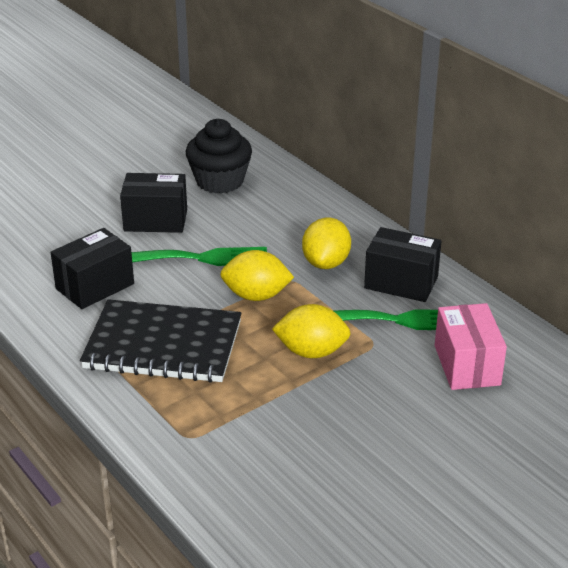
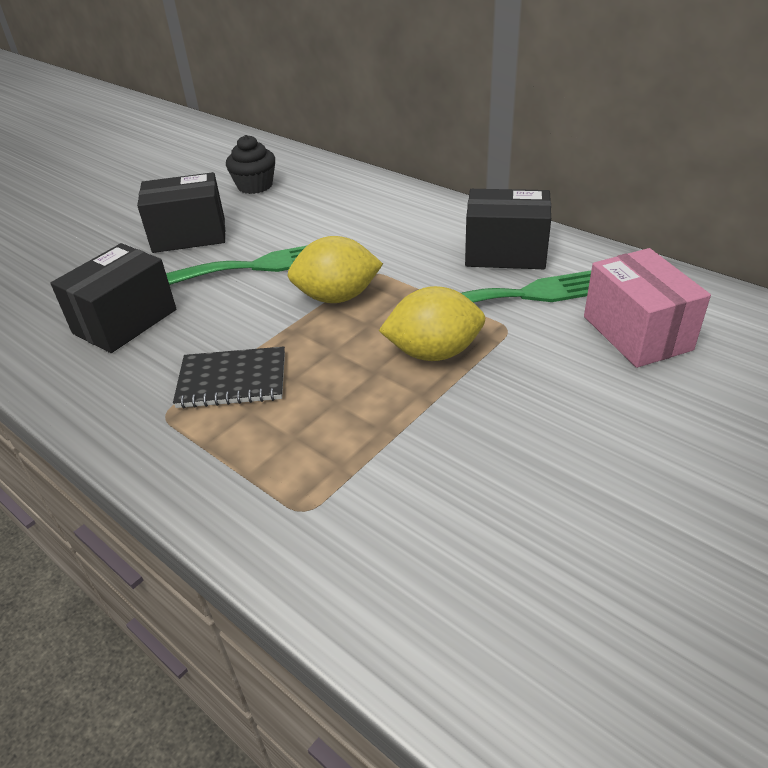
camera: 10 degrees left, 5 degrees up
black notebook [80,299,242,383] -> black notebook [173,346,285,409], size x0.53
black cupcake [186,119,252,194] -> black cupcake [226,135,275,194], size x0.65
yellow lemon [302,218,351,269] -> none

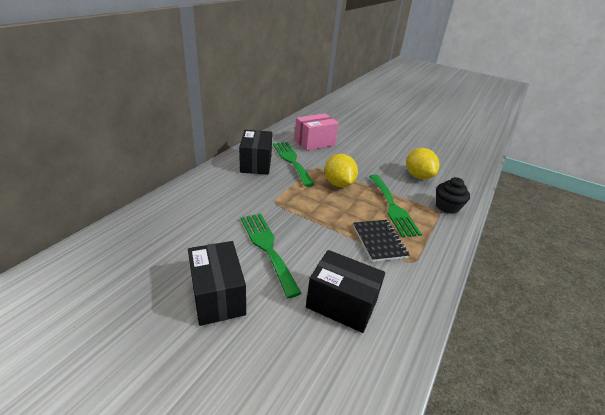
camera: 105 degrees left, 5 degrees down
black cupcake [226,135,275,194] -> black cupcake moved to [436,177,470,214]
yellow lemon [287,236,383,303] -> yellow lemon moved to [406,148,440,179]
none -> green fork [369,175,422,237]

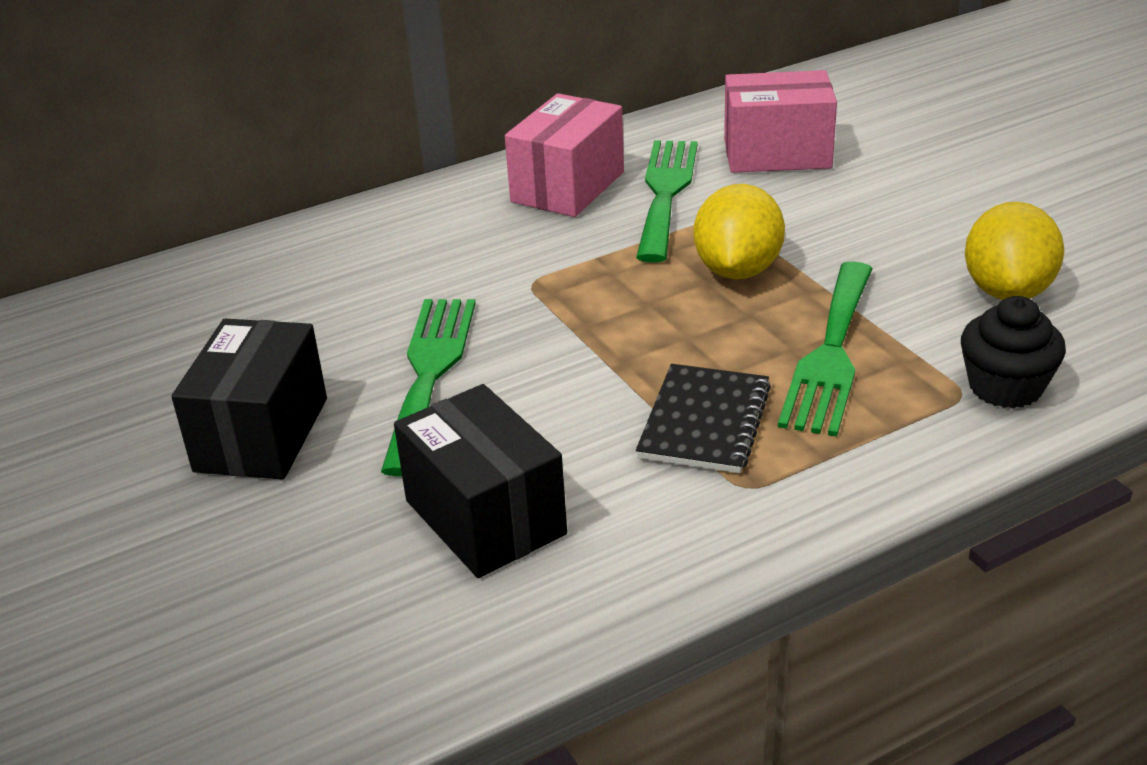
camera: 35 degrees right, 0 degrees up
black box [239,130,272,175] -> pink box [505,93,624,217]

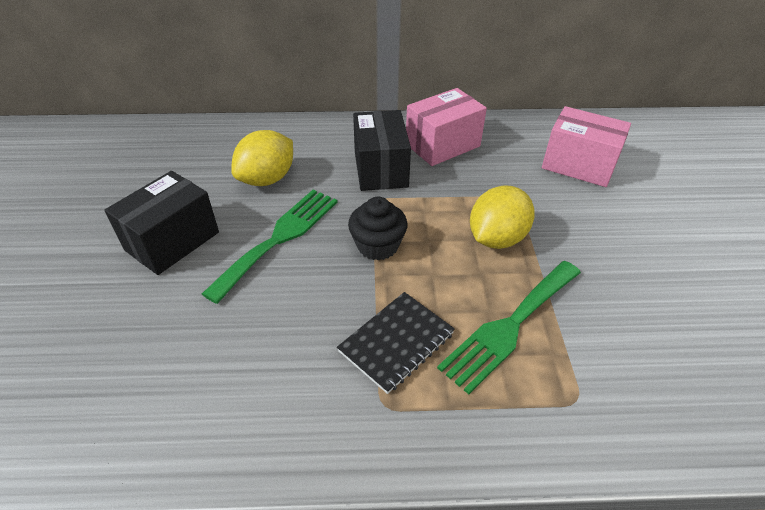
camera: 25 degrees right, 10 degrees up
black box [394,384,567,578] -> black box moved to [353,110,411,191]
green fork [636,140,698,263] -> none
black cupcake [961,296,1066,408] -> black cupcake moved to [348,197,408,261]
yellow lemon [965,202,1064,300] -> yellow lemon moved to [231,130,293,186]

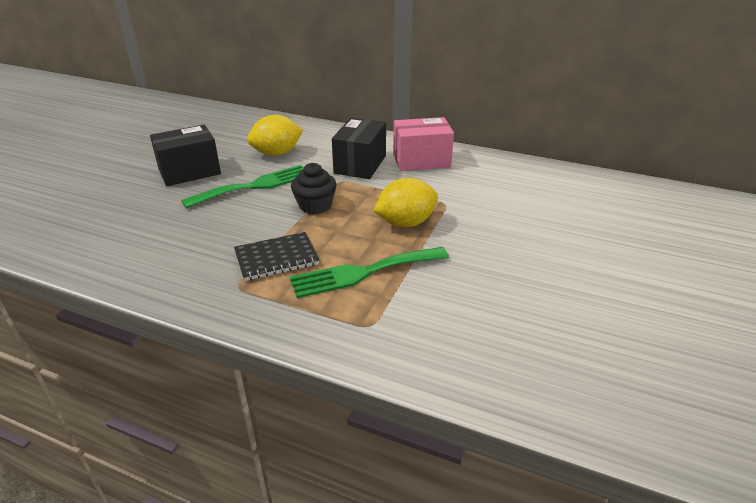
camera: 25 degrees right, 10 degrees down
pink box [542,106,631,187] -> none

